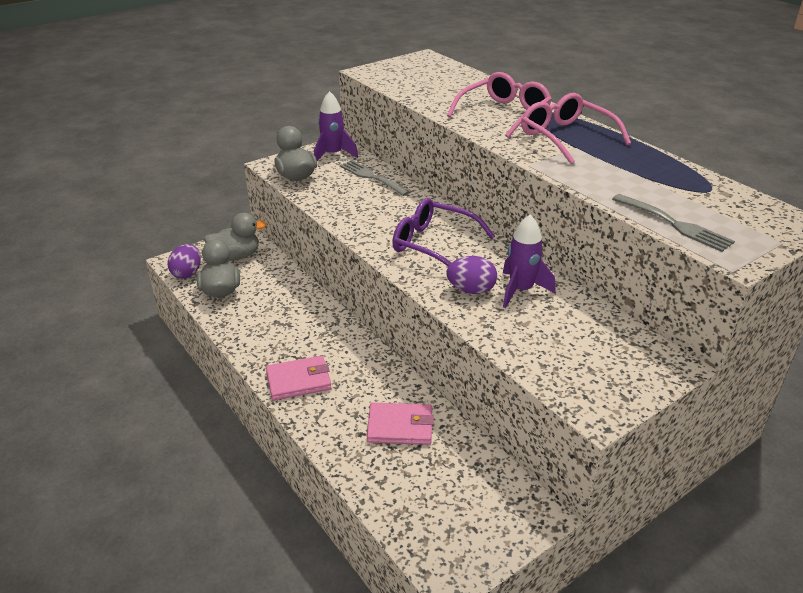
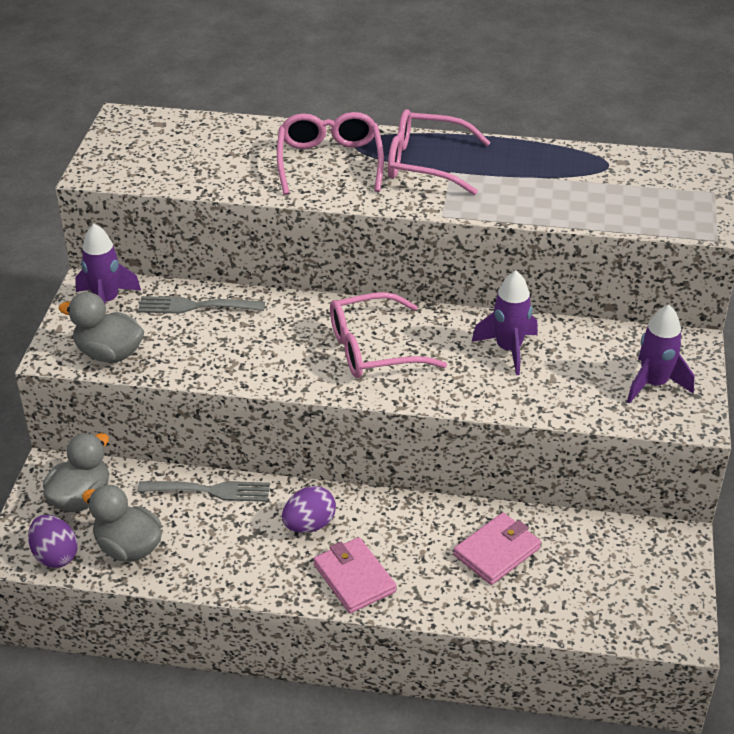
camera: 45 degrees left, 5 degrees up
pink wallet [266,356,331,400] -> pink wallet turned 60 degrees counterclockwise [313,537,397,613]
purple glasses [392,198,495,266] -> pink glasses [330,292,447,378]
purple egg [446,256,497,294] -> purple egg moved to [282,486,336,533]
grey fork [612,194,735,252] -> grey fork moved to [137,481,270,502]
none -> purple rocket [627,305,695,404]

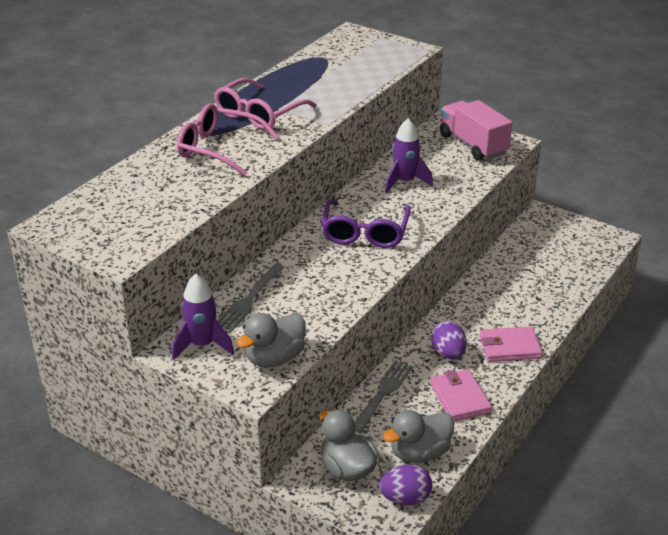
camera: 65 degrees left, 5 degrees down
pink glasses [330,292,447,378] -> purple glasses [322,199,411,248]
pink wallet [453,513,541,585] -> pink wallet moved to [430,369,492,421]
purple rocket [627,305,695,404] -> pink truck [440,100,513,161]

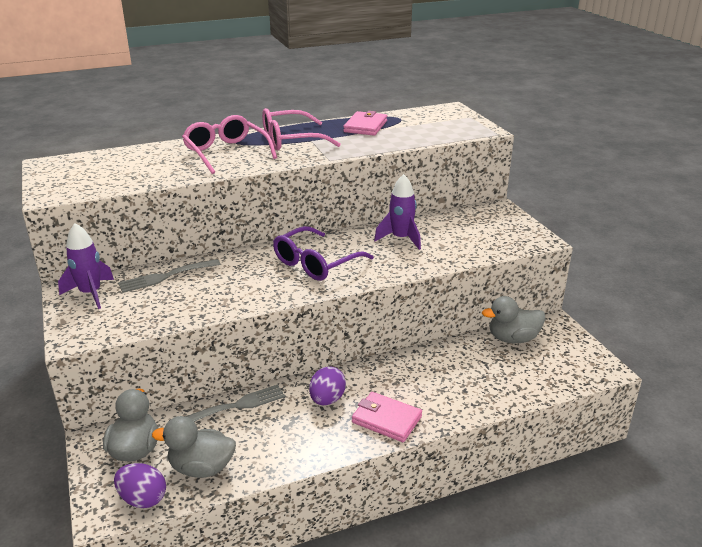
camera: 35 degrees right, 5 degrees down
grey duck [237,313,306,368] -> grey duck moved to [482,296,545,343]
pink wallet [430,369,492,421] -> pink wallet moved to [343,111,387,136]
pink truck [440,100,513,161] -> none

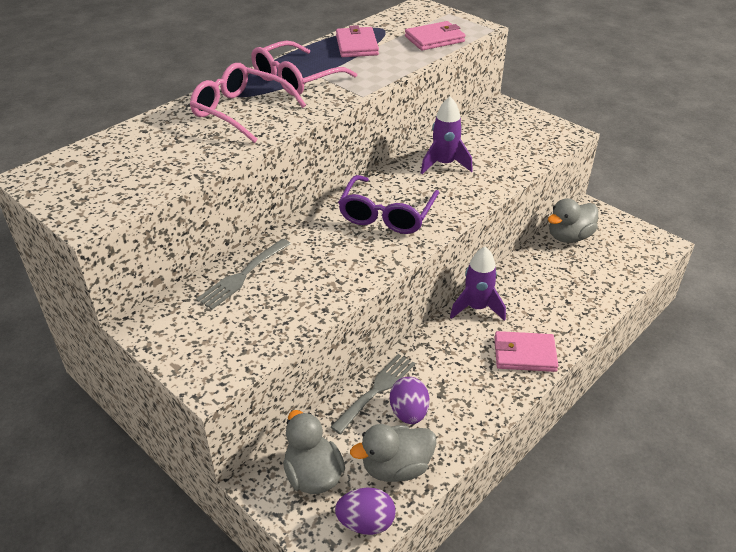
camera: 25 degrees left, 10 degrees up
purple rocket [58,223,114,309] -> purple rocket moved to [450,247,506,321]
purple egg [309,366,346,405] -> purple egg moved to [390,377,429,424]
none -> pink wallet [405,21,466,51]

